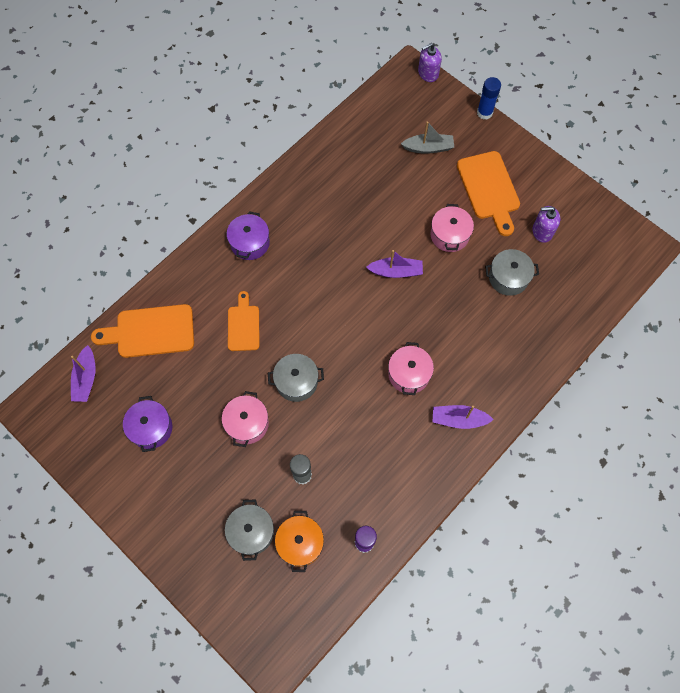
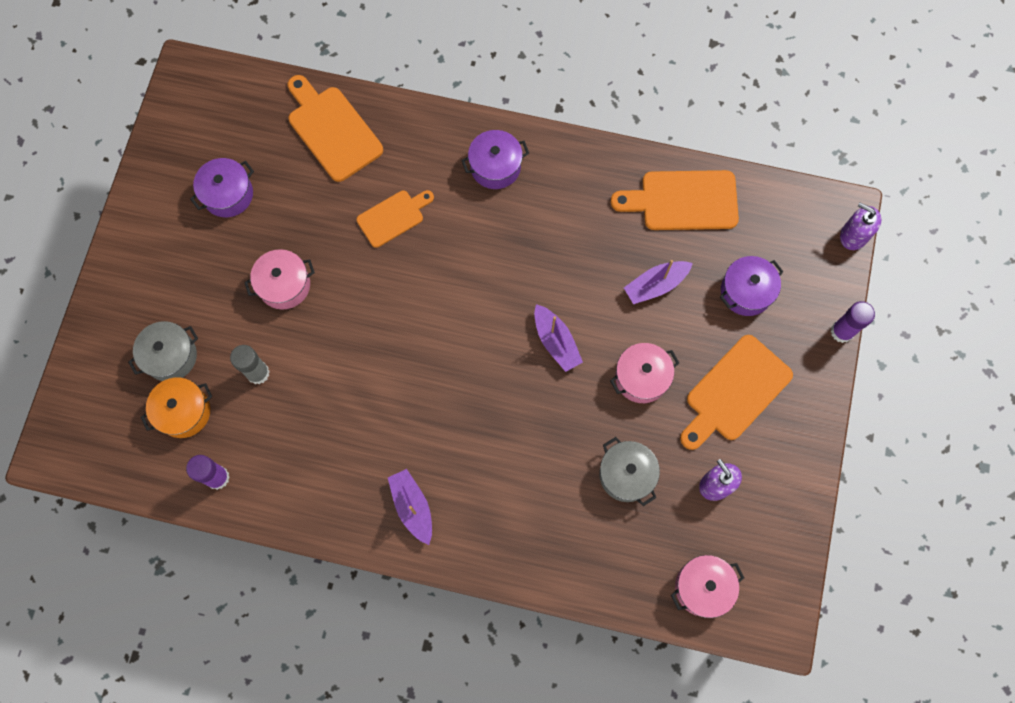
camera: 60 degrees right, 5 degrees up
purple boat [71,345,96,402] -> purple boat moved to [624,260,693,304]
grey pot [268,354,324,402] -> none
pink pot [388,342,434,395] -> pink pot moved to [671,555,744,618]
grey boat [401,121,454,154] -> purple pot [720,256,784,316]
blue glue stick [477,77,501,119] -> purple glue stick [831,301,875,343]
none -> orange cutting board [611,170,739,230]

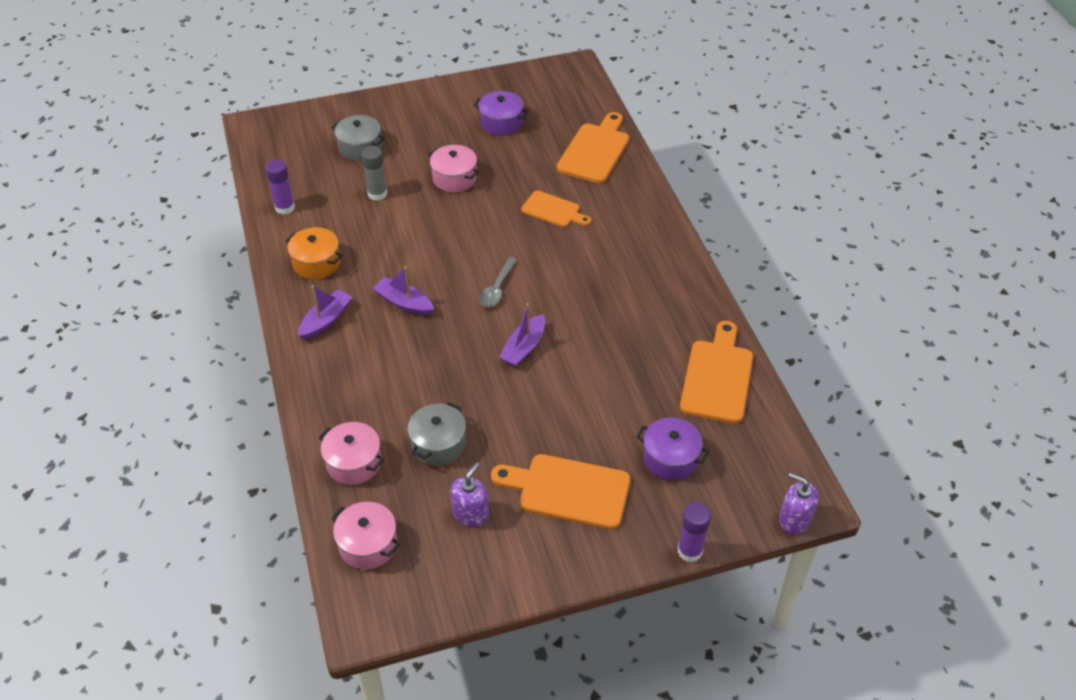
camera: 60 degrees right, 25 degrees down
orange pot [141,377,212,438] -> orange pot moved to [285,227,343,279]
purple pot [461,130,529,189] -> none
pink pot [610,343,679,403] -> pink pot moved to [318,422,384,485]
orange cutting board [611,170,739,230] -> orange cutting board turned 45 degrees clockwise [680,321,753,424]
purple boat [624,260,693,304] -> purple boat moved to [373,266,434,315]
purple soap dispenser [840,202,881,250] -> purple soap dispenser turned 60 degrees counterclockwise [779,473,819,534]
none -> grey spoon [480,257,517,307]

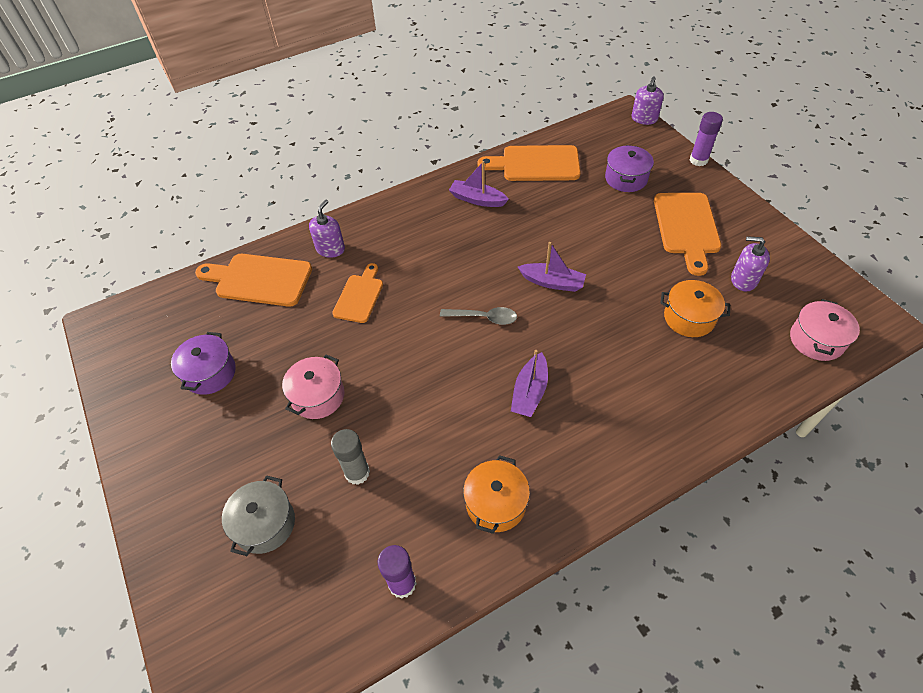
camera: 100 degrees left, 5 degrees up
purple boat [298,285,352,340] -> purple boat moved to [449,161,509,207]
pink pot [318,422,384,485] -> none
grey pot [407,402,466,466] -> orange pot [660,280,730,337]
none -> purple soap dispenser [309,200,345,258]

